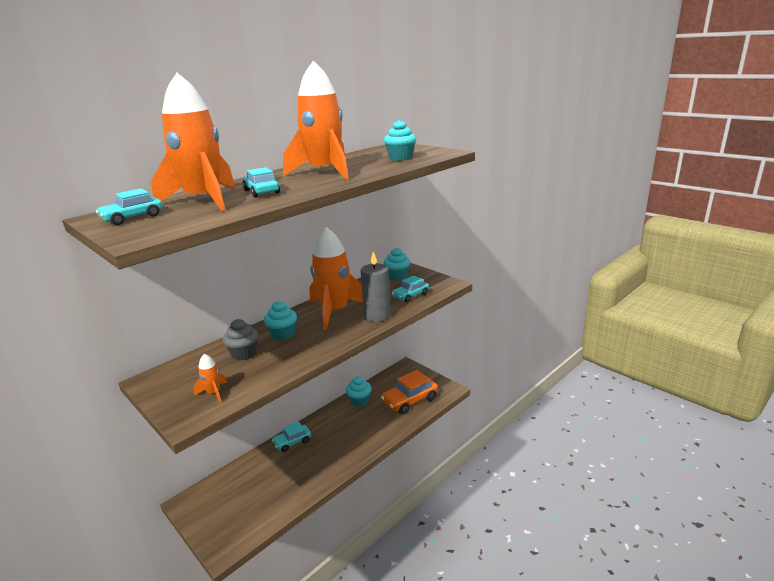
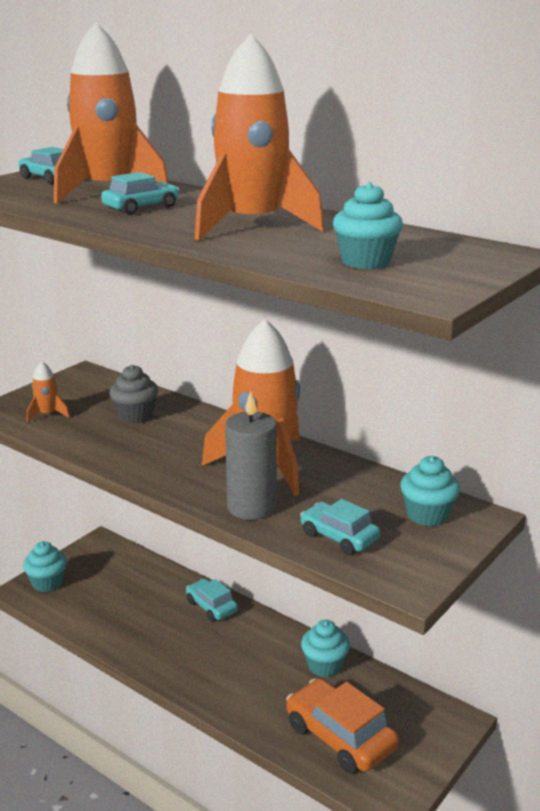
camera: 80 degrees right, 0 degrees up
turquoise cupcake [264,301,297,340] -> turquoise cupcake moved to [23,541,67,592]

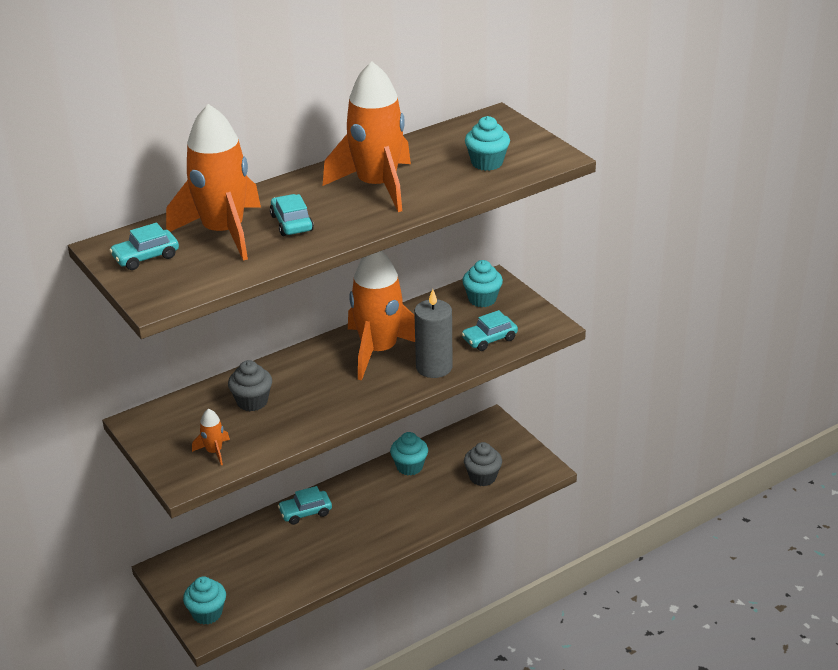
camera: 70 degrees left, 10 degrees up
orange car [287,678,399,774] -> grey cupcake [464,442,502,486]

